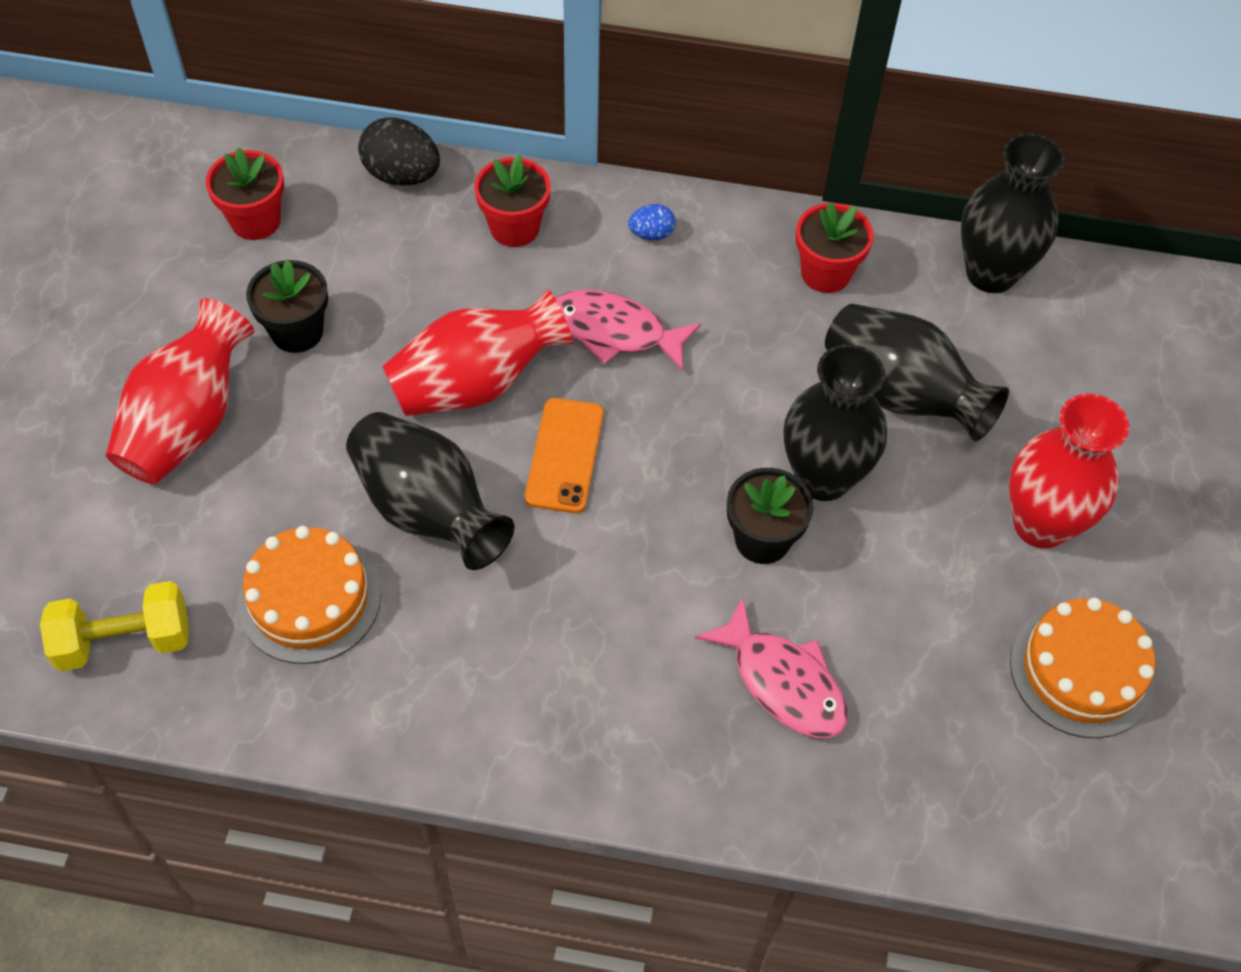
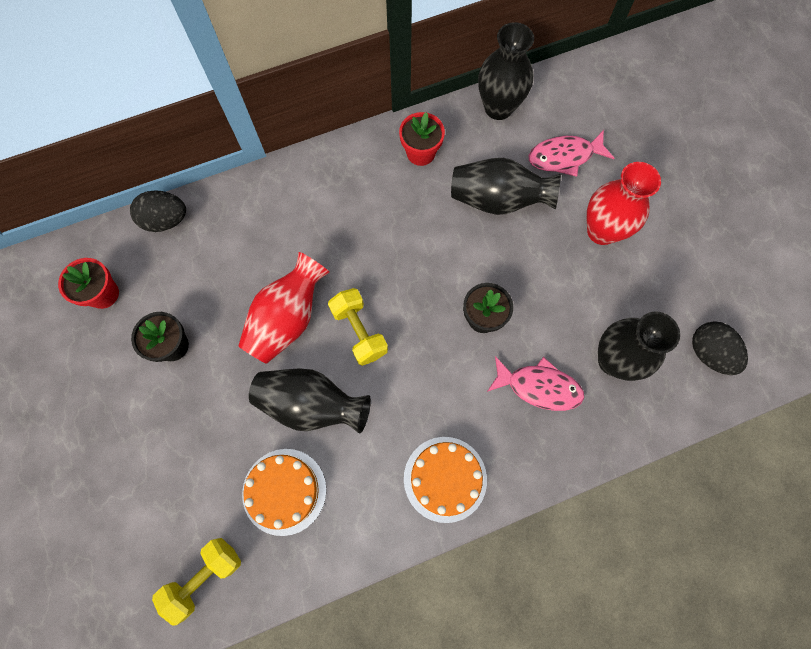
camera: 30 degrees left, 15 degrees up
red vase [106,298,254,484] -> none
red flower pot [474,154,551,247] -> none
orange phone [525,398,604,513] -> yellow dumbbell [328,288,388,366]
pink fish [556,290,701,371] -> pink fish moved to [529,130,614,177]
blue egg [628,204,675,240] -> none
black vase [784,344,887,501] -> black vase moved to [598,312,680,381]
orange cake [1010,598,1155,738] -> orange cake moved to [404,437,487,523]
none -> black egg [692,321,748,375]

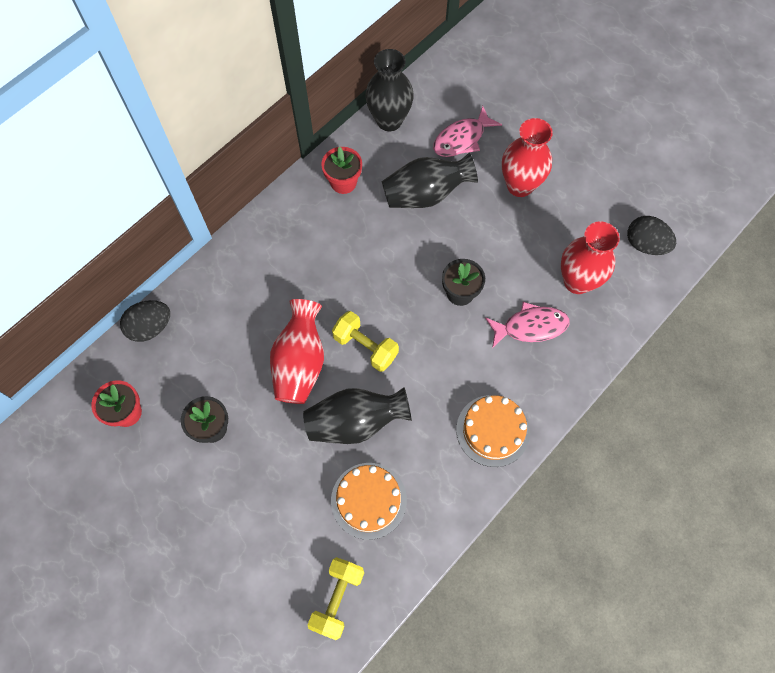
camera: 25 degrees left, 5 degrees down
black vase [598,312,680,381] -> red vase [561,221,620,294]

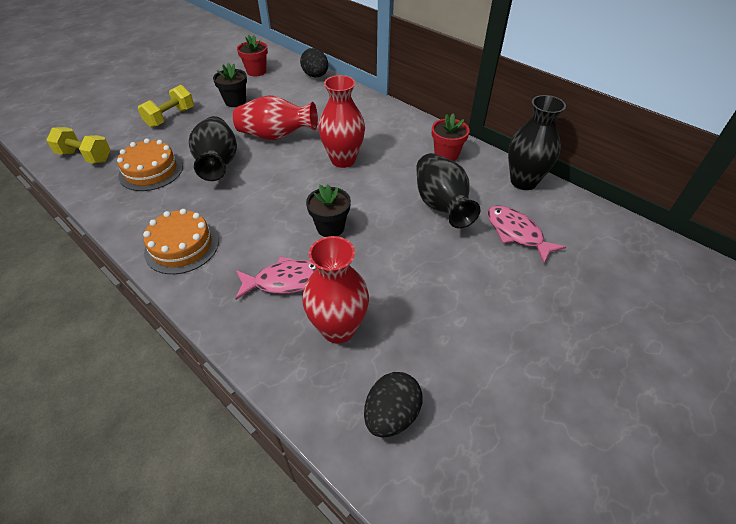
camera: 90 degrees right, 20 degrees down
yellow dumbbell [332,311,399,372] -> yellow dumbbell moved to [138,85,194,128]
pink fish [485,302,569,348] -> pink fish turned 90 degrees counterclockwise [235,256,316,300]
red vase [502,118,553,197] -> red vase moved to [318,75,365,168]

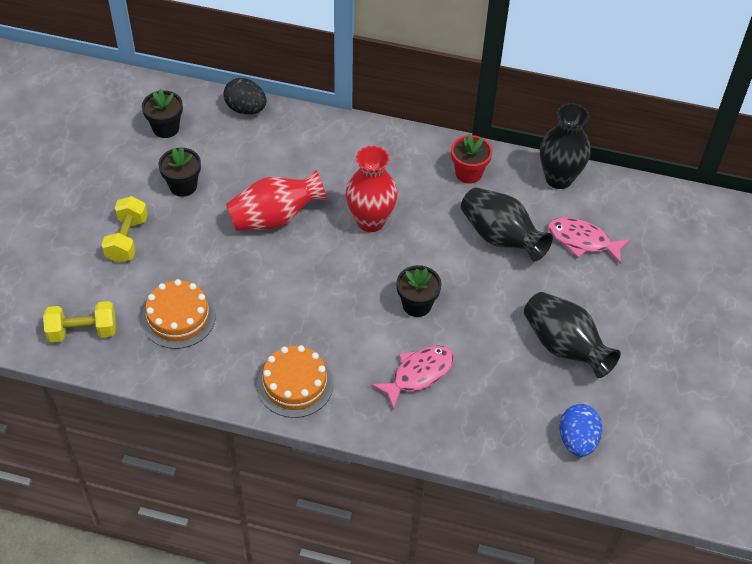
camera: 30 degrees left, 5 degrees up
black vase [189,116,237,181] -> black vase moved to [524,292,621,378]
red flower pot [237,35,268,77] -> black flower pot [142,89,183,138]
red vase [302,236,369,344] -> none
black egg [364,372,423,438] -> blue egg [560,404,602,457]

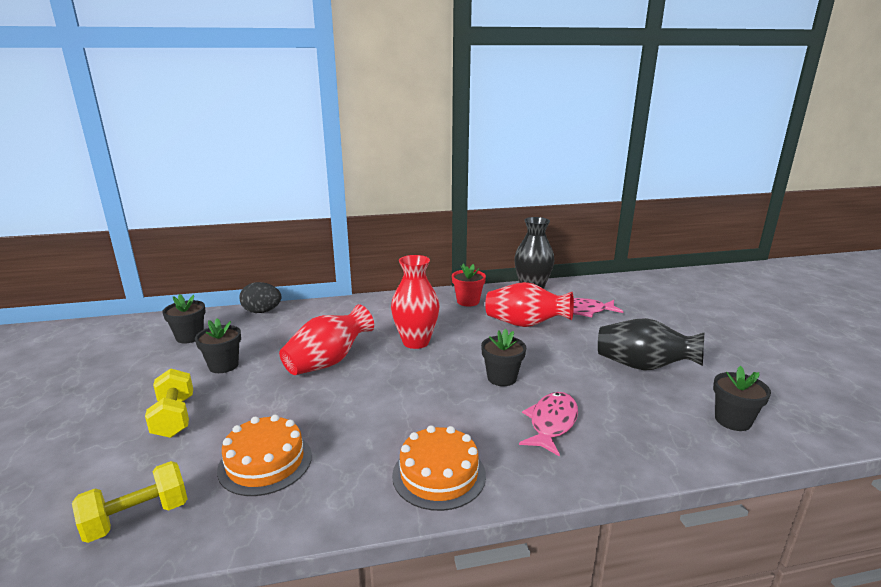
camera: 25 degrees left, 30 degrees down
black vase [461,187,553,261] -> red vase [485,282,574,327]
blue egg [560,404,602,457] -> black flower pot [713,366,771,431]

